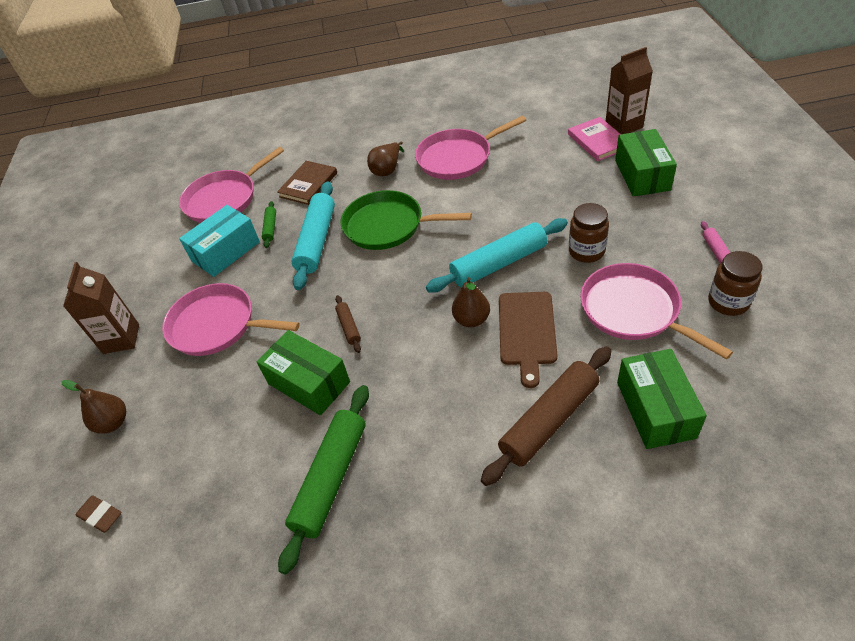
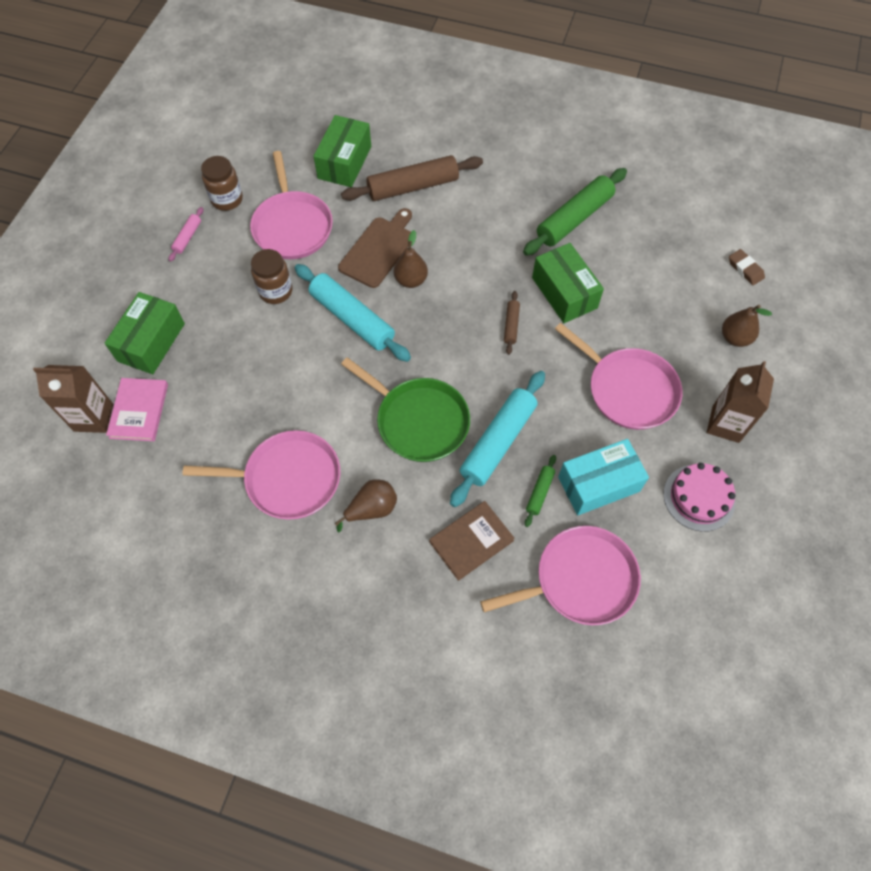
camera: 160 degrees left, 15 degrees up
turquoise rolling pin [426,218,568,293] -> turquoise rolling pin turned 45 degrees clockwise [295,264,411,362]
none -> pink cake [663,463,735,532]

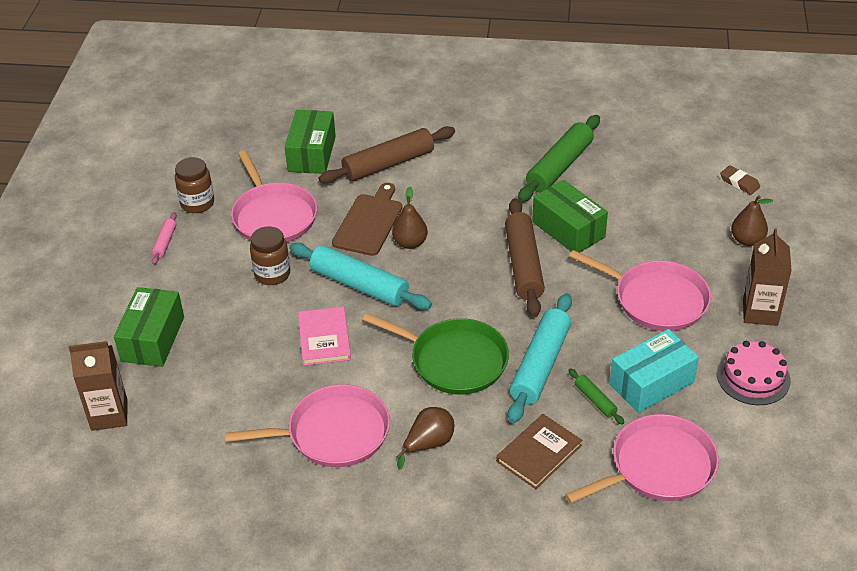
camera: 10 degrees left, 20 degrees down
pink book [106,378,168,441] -> pink book moved to [298,306,351,366]
brown rolling pin [504,291,520,355] -> brown rolling pin [505,198,545,317], size x2.15
green rolling pin [525,455,556,527] -> green rolling pin turned 45 degrees counterclockwise [568,368,624,425]

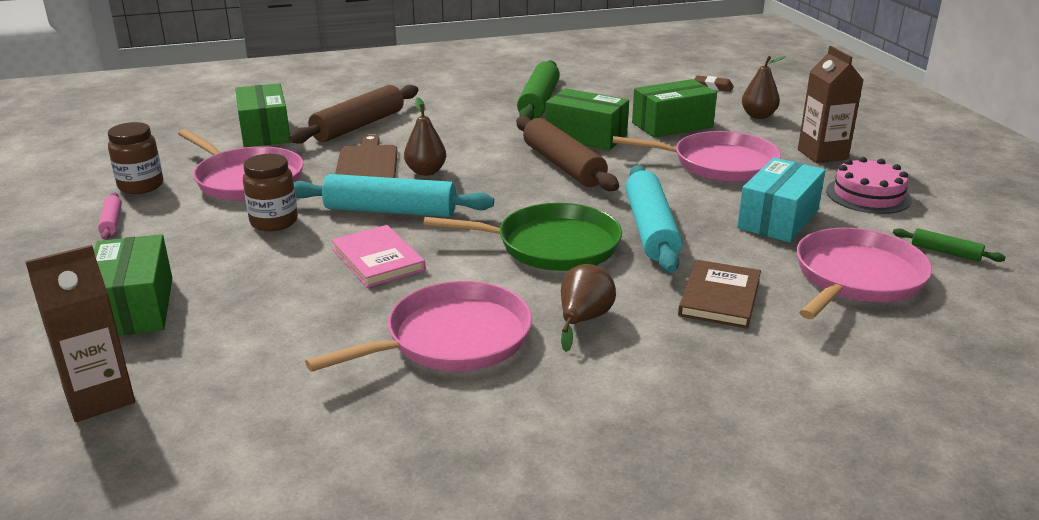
camera: 25 degrees left, 15 degrees down
green rolling pin [568,368,624,425] -> green rolling pin moved to [893,228,1006,262]
none -> green box [632,79,717,138]

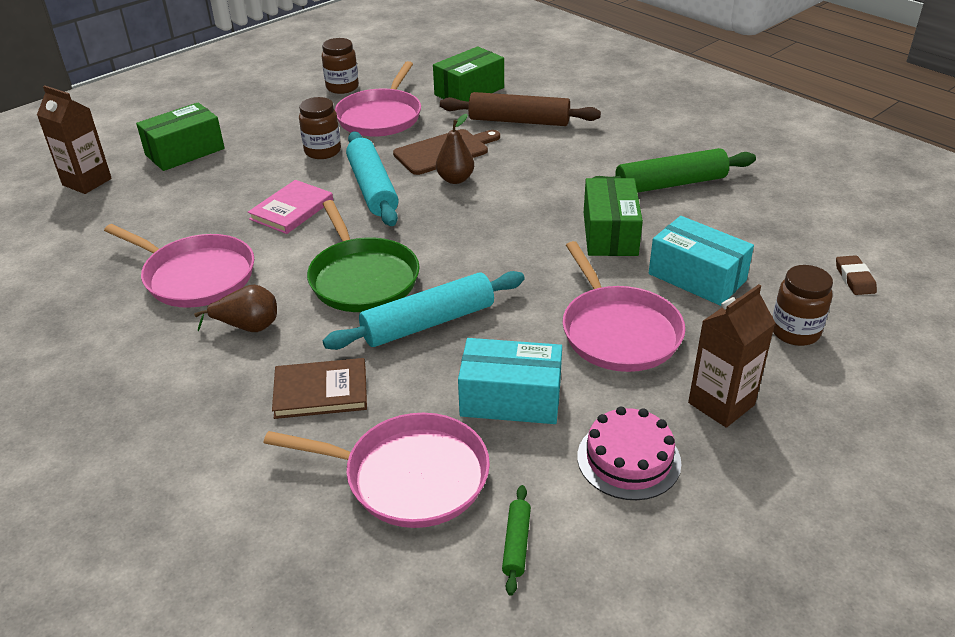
camera: 65 degrees right, 10 degrees up
pink rolling pin [98,193,122,240] -> none
brown rolling pin [516,116,619,191] -> none
green box [632,79,717,138] -> turquoise box [649,216,754,306]
brown pear [742,56,786,119] -> brown jar [773,265,833,346]

